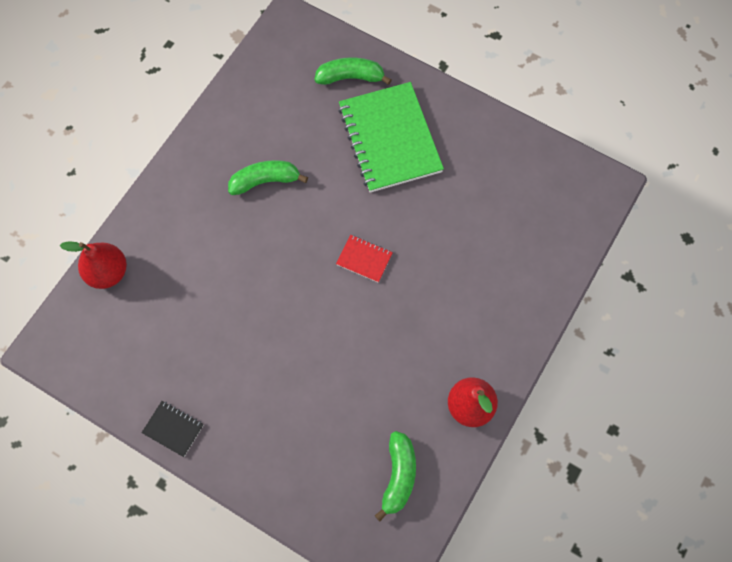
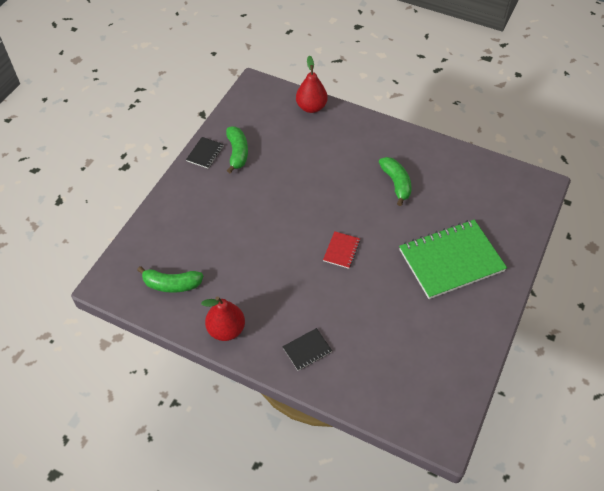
camera: 85 degrees right, 15 degrees down
green banana [315,58,392,85] -> green banana moved to [226,126,248,173]
none -> black notebook [282,328,332,371]

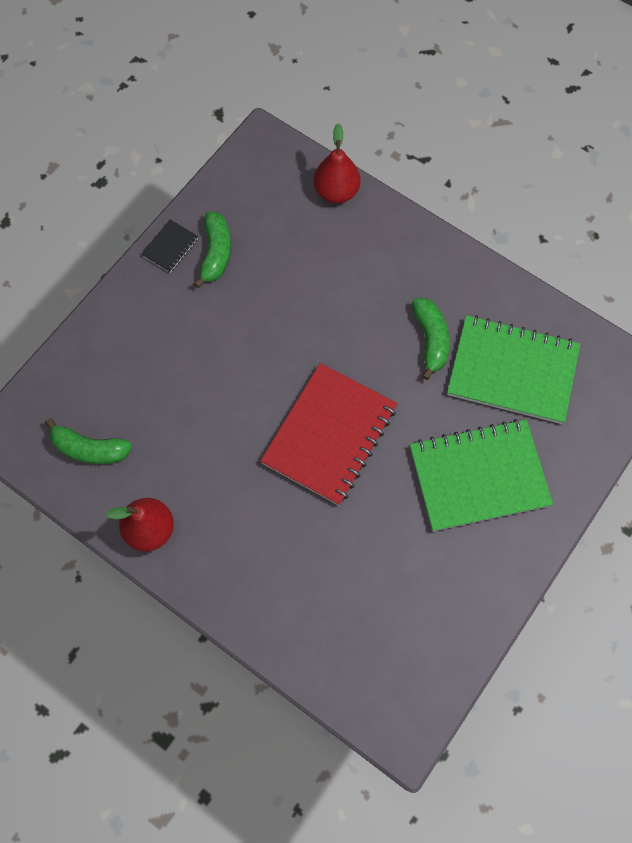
camera: 10 degrees right, 15 degrees up
black notebook [282,328,332,371] -> none
red notebook [323,231,360,269] -> red notebook [260,363,397,505], size x2.32
none -> green notebook [447,315,581,424]

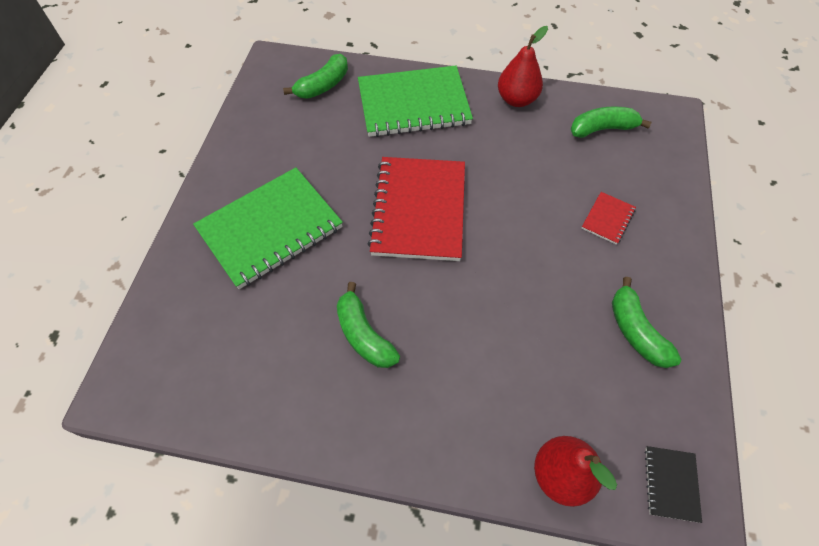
camera: 155 degrees right, 10 degrees down
black notebook [141,220,198,273] -> black notebook moved to [645,446,702,523]
green notebook [447,315,581,424] -> green notebook moved to [358,66,473,137]
none -> green banana [283,54,348,99]
none -> red notebook [582,192,636,245]

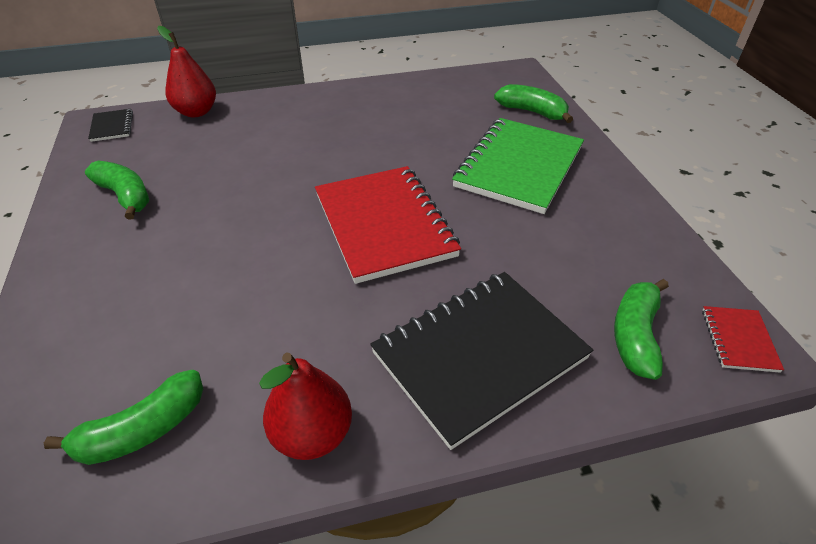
camera: 155 degrees right, 15 degrees down
green banana [337,282,400,368] -> green banana moved to [494,84,573,123]
green notebook [358,66,473,137] -> black notebook [370,272,593,450]
red notebook [582,192,636,245] -> red notebook moved to [702,306,784,373]

